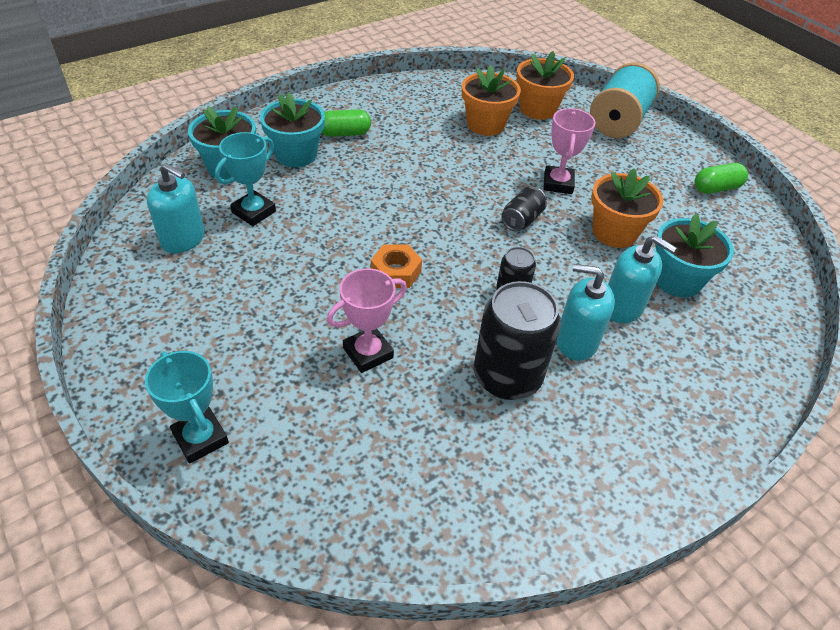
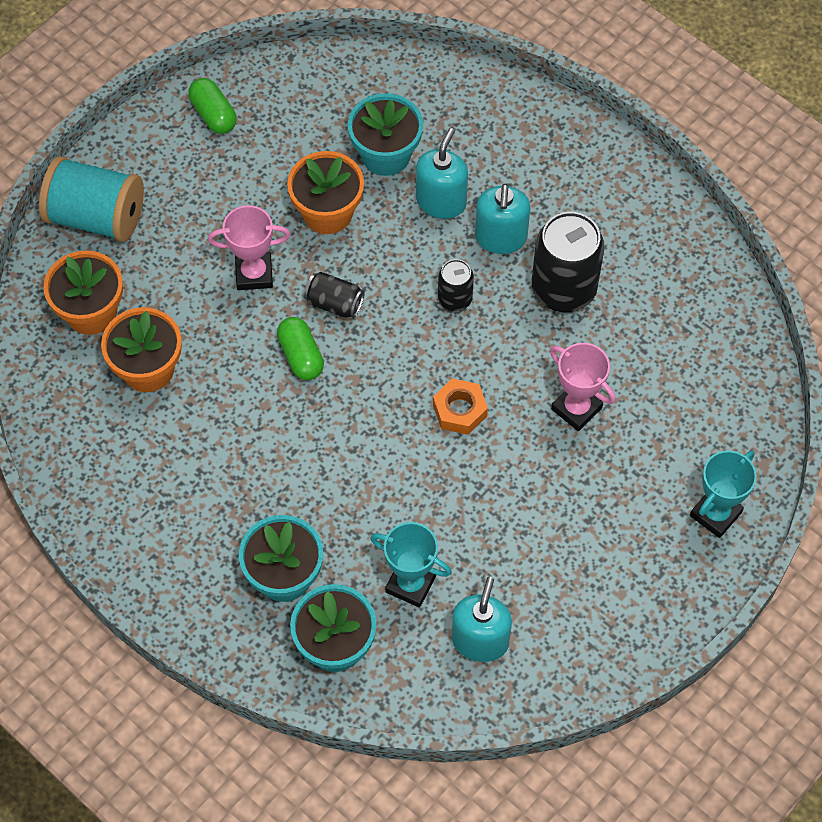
camera: 100 degrees left, 15 degrees up
green capsule [321,109,371,137] -> green capsule moved to [277,317,324,380]

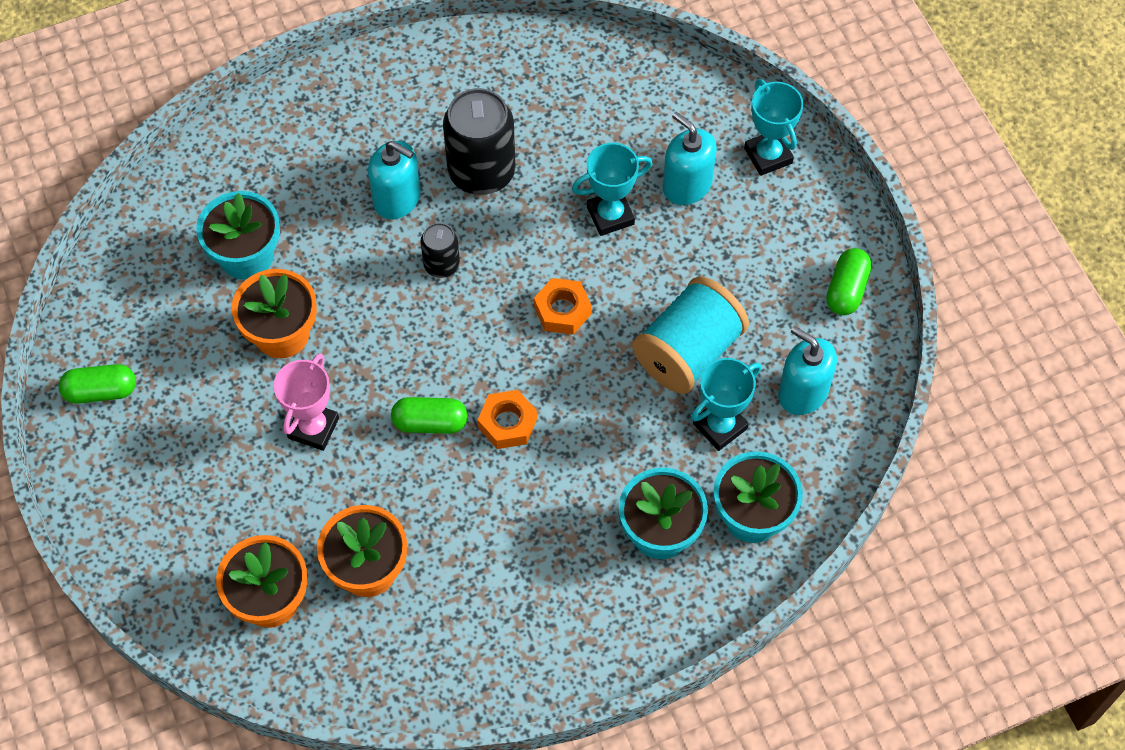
camera: 65 degrees left, 0 degrees up
turquoise spool [39,156,144,242] -> turquoise spool moved to [632,276,749,394]
black can [304,272,365,318] -> none
turquoise soap dispenser [416,128,468,219] -> turquoise soap dispenser moved to [663,112,717,205]
pink trophy [550,343,616,431] -> turquoise trophy [572,143,653,236]
none -> orange nut [478,390,537,449]
none -> green capsule [826,248,872,315]

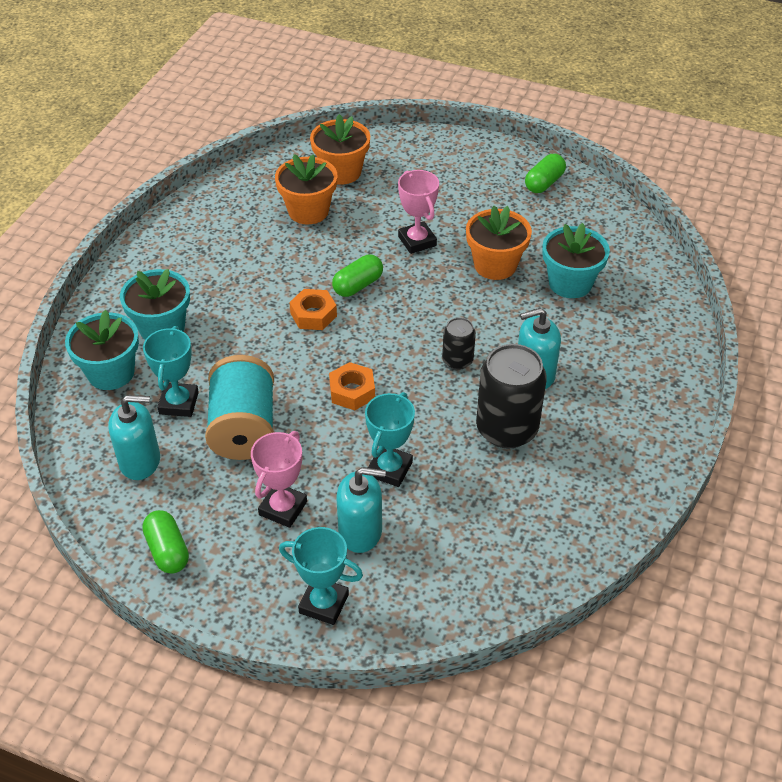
camera: 135 degrees right, 15 degrees down
none -> pink trophy [251,431,307,528]

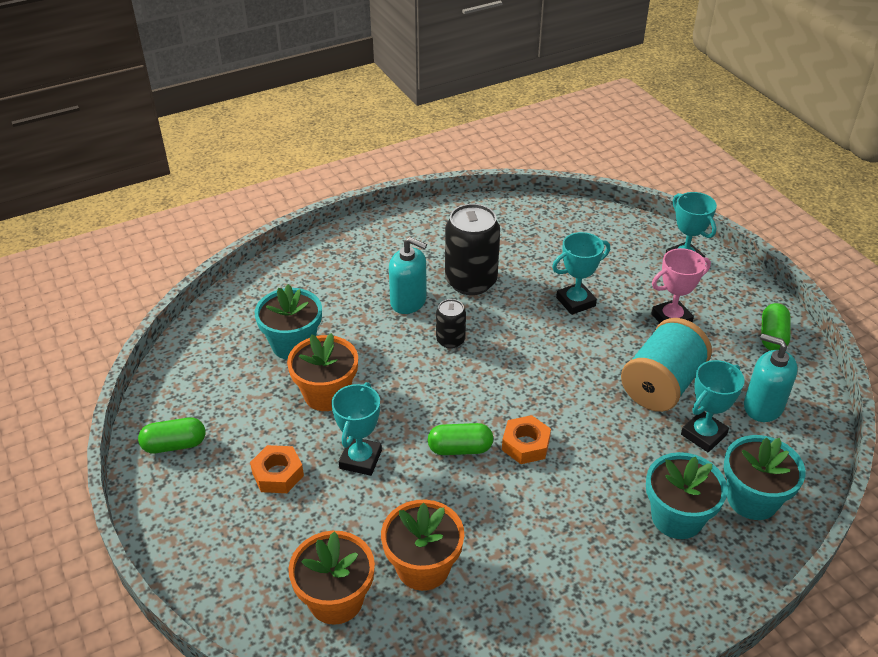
camera: 140 degrees left, 5 degrees down
orange nut [329,362,375,410] -> orange nut moved to [250,445,304,493]
turquoise soap dispenser [336,467,386,553] -> none
pink trophy [398,170,439,254] -> turquoise trophy [332,382,382,476]

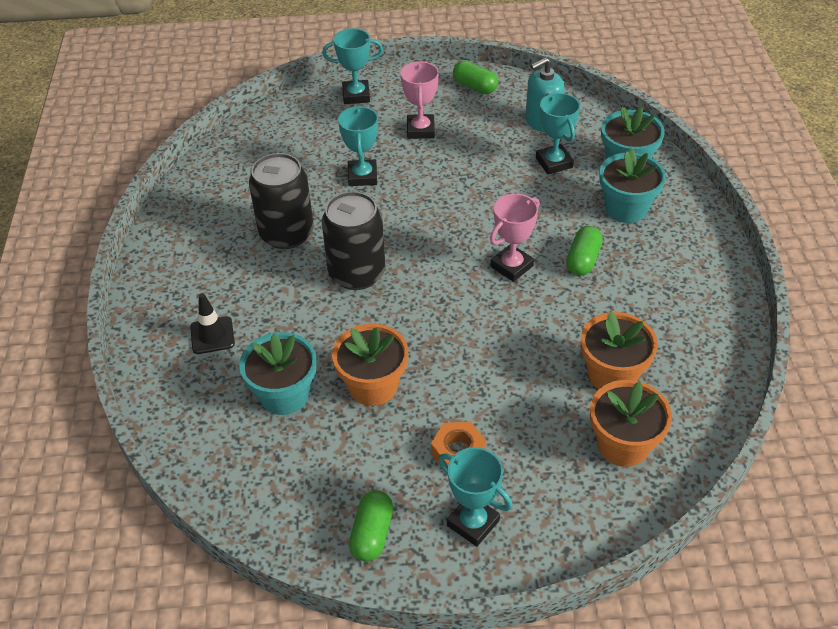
camera: 65 degrees left, 5 degrees up
turquoise trophy [332,382,382,476] -> turquoise trophy moved to [439,447,513,547]
turquoise soap dispenser [389,237,427,314] -> none
green capsule [428,423,493,455] -> green capsule moved to [566,226,603,276]
black can [436,299,466,349] -> black can [322,191,386,290], size x1.90
orange nut [502,415,551,464] -> pink trophy [490,194,539,282]
turquoise spool [621,318,712,412] -> none
none -> black traffic cone [190,293,235,354]

